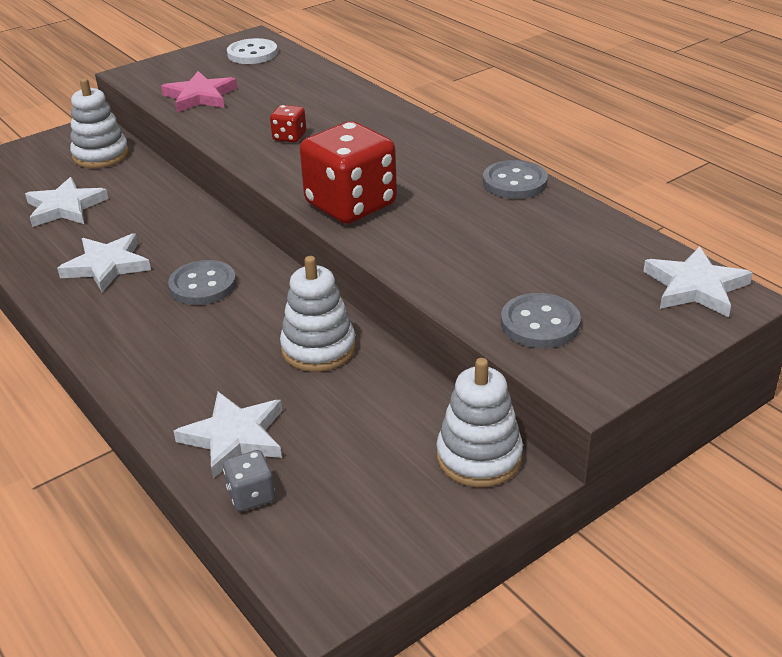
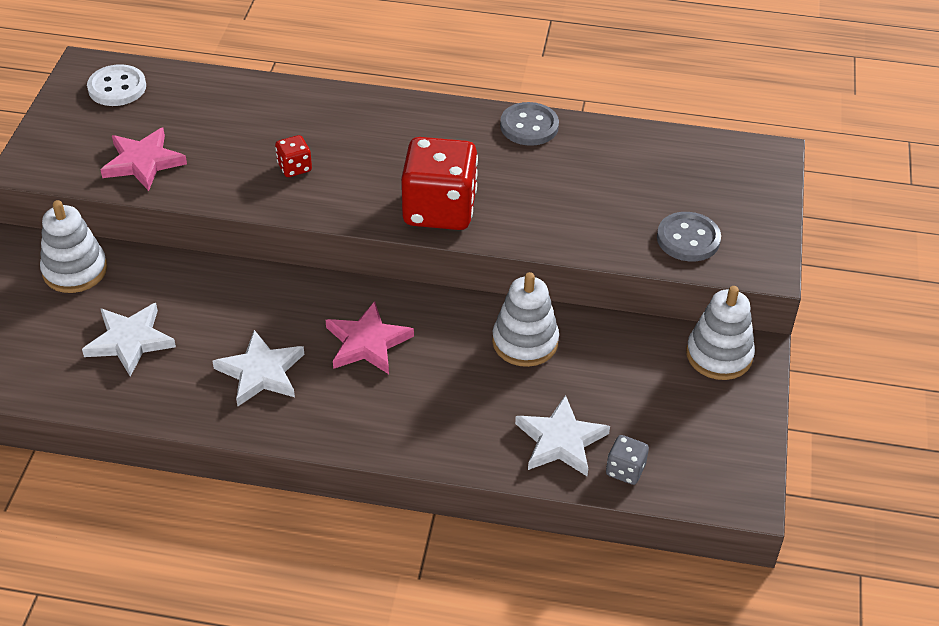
camera: 45 degrees left, 10 degrees up
grey button [168,260,236,305] -> pink star [326,301,414,374]
white star [643,246,753,317] -> none

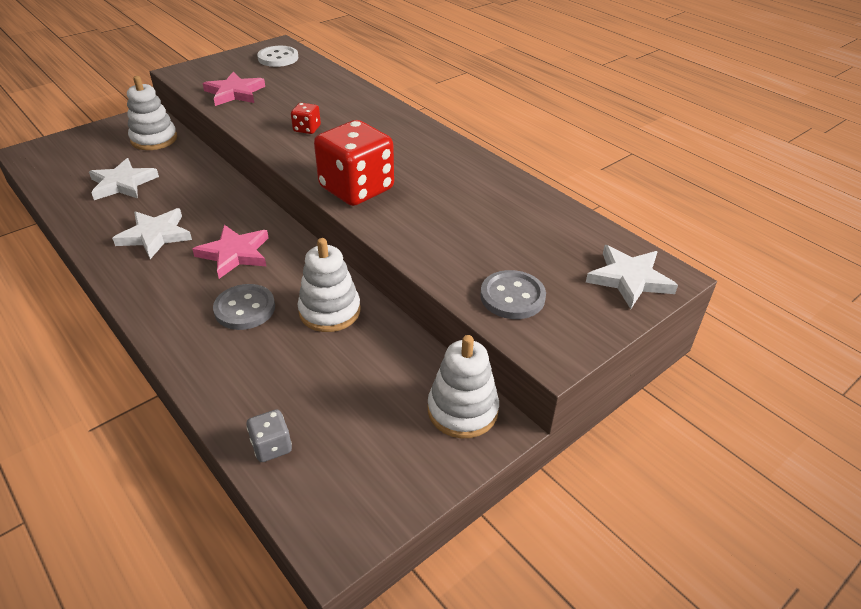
camera: 40 degrees right, 5 degrees down
grey button [500,102,559,146] -> grey button moved to [213,284,275,330]
white star [515,395,610,476] -> white star moved to [586,245,678,309]

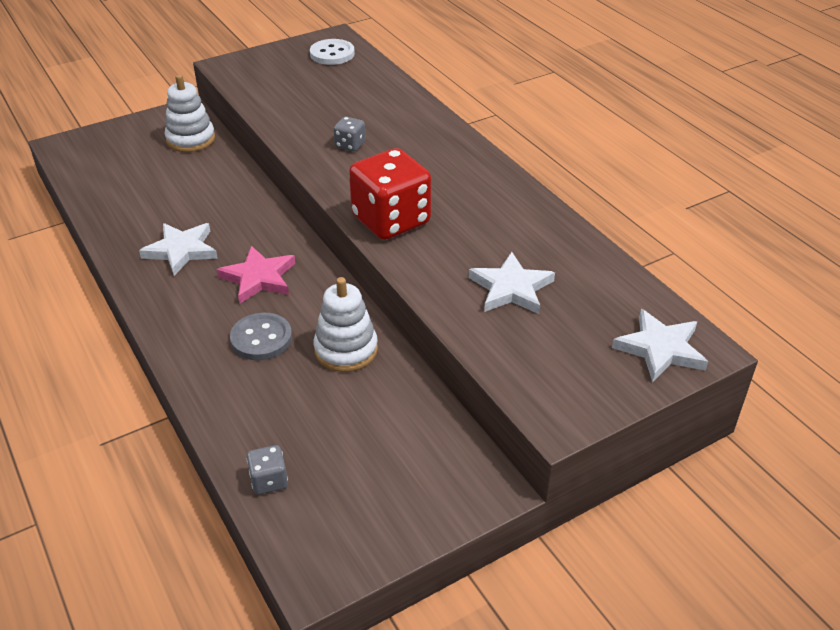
camera: 10 degrees right, 0 degrees up
white star [89,158,159,200] -> white star moved to [469,252,555,314]
pink star [203,72,265,106] -> none
red dice [291,103,321,134] -> grey dice [334,117,366,151]
white stacking toy [428,335,499,438] -> none
grey button [480,270,546,319] -> none

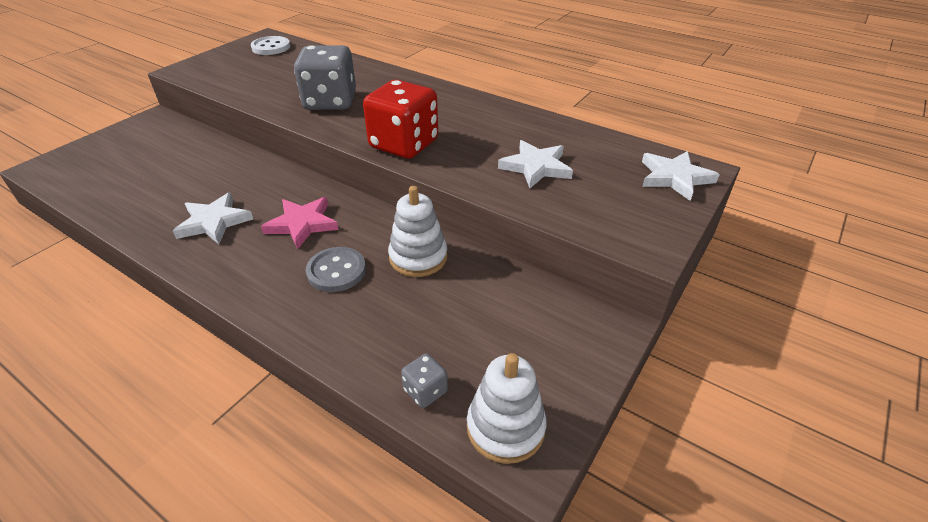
camera: 25 degrees left, 0 degrees up
white stacking toy [165,74,215,152] -> white stacking toy moved to [467,353,546,464]
grey dice [334,117,366,151] -> grey dice [294,45,356,110], size x2.26

